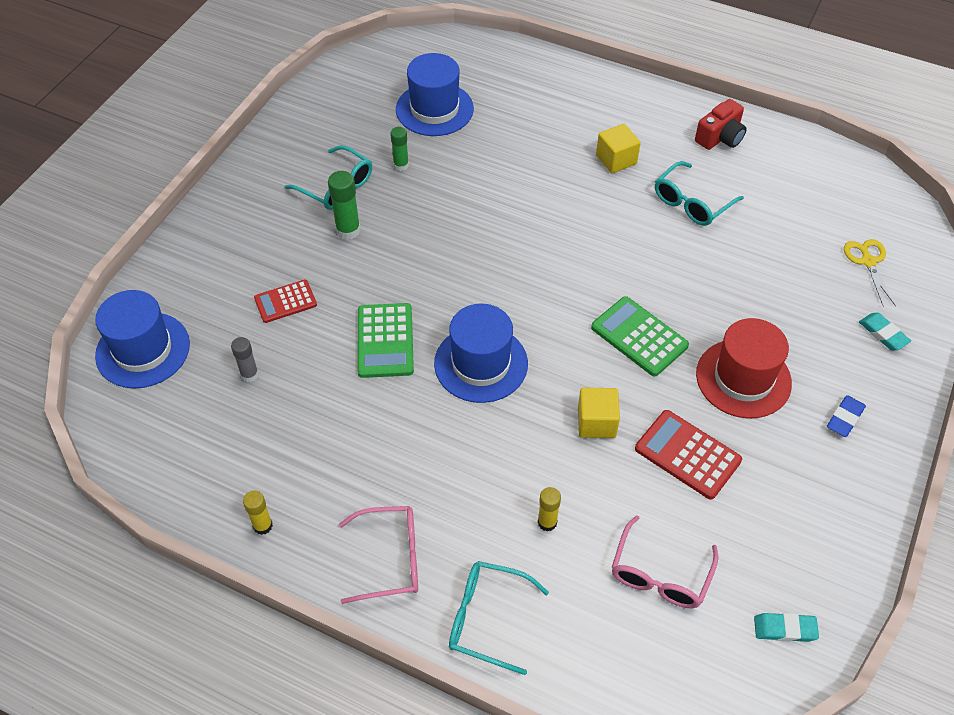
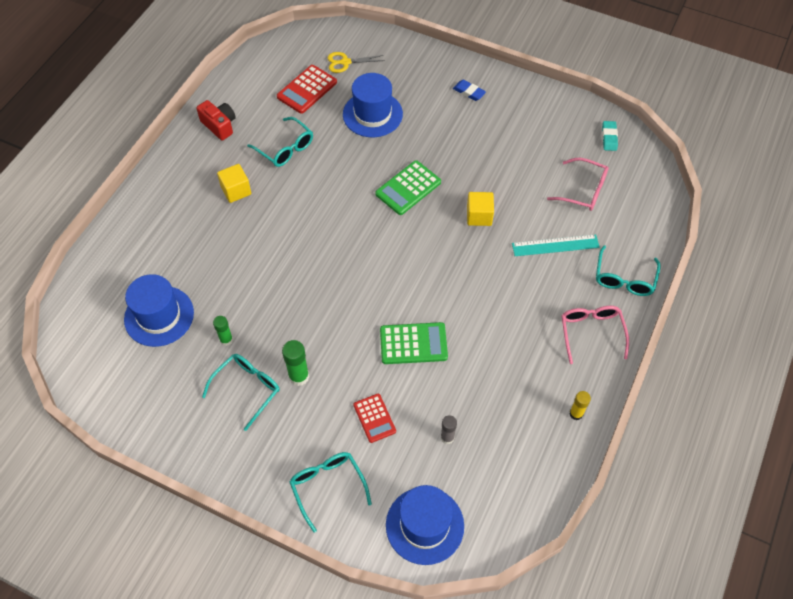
camera: 90 degrees left, 5 degrees up
blue hat [434,304,528,403] -> blue hat moved to [343,73,403,137]
yellow glue stick [538,487,561,532] -> turquoise ruler [512,235,600,256]
red calculator [635,410,742,500] -> red calculator moved to [277,65,337,114]
red hat [696,318,792,419] -> none
turquoise eraser [859,313,911,350] -> none
none -> turquoise glasses [289,452,372,533]

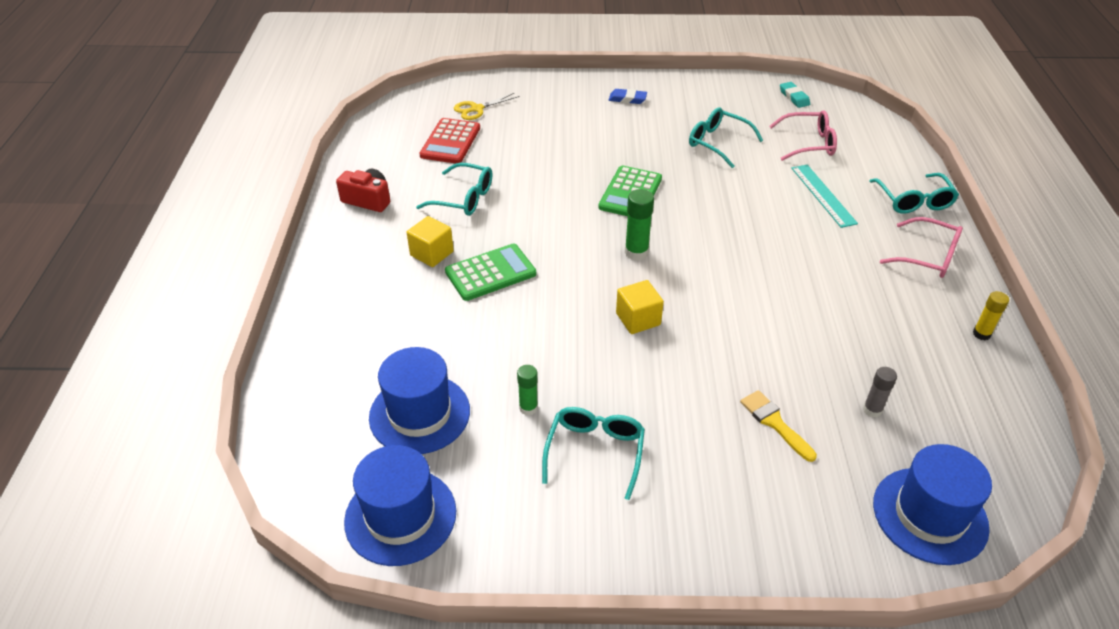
camera: 25 degrees left, 15 degrees down
green glue stick [282,340,309,386] -> green glue stick moved to [625,189,654,261]
turquoise glasses [289,452,372,533] -> turquoise glasses moved to [689,107,763,168]
blue hat [343,73,403,137] -> blue hat moved to [344,445,456,566]
red calculator [353,394,396,443] -> yellow brush [740,390,817,462]
green calculator [380,322,448,364] -> green calculator moved to [445,244,536,301]
yellow cube [467,192,494,226] -> yellow cube moved to [616,280,664,334]
turquoise ruler [512,235,600,256] -> turquoise ruler turned 75 degrees counterclockwise [791,165,858,228]
pink glasses [561,306,629,364] -> pink glasses turned 150 degrees clockwise [880,217,963,278]

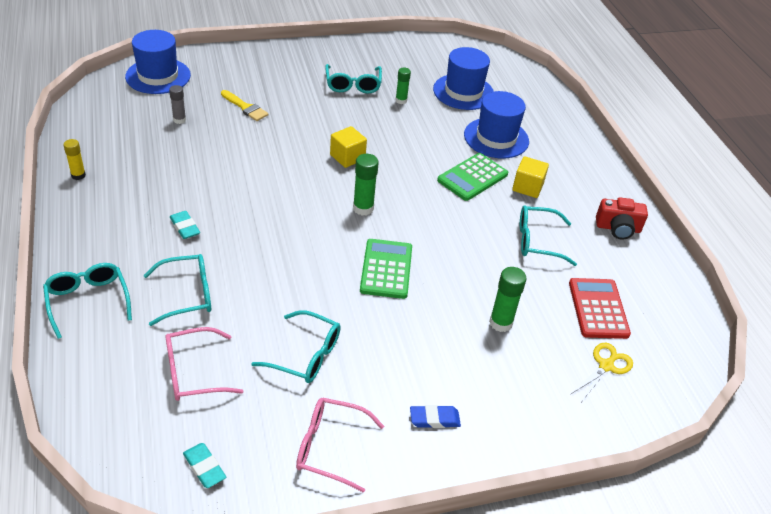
camera: 160 degrees right, 0 degrees up
blue hat [344,445,456,566] -> blue hat moved to [464,91,529,158]
turquoise ruler [791,165,858,228] -> turquoise glasses [144,254,211,326]
pink glasses [880,217,963,278] -> pink glasses moved to [296,398,384,493]
none -> turquoise eraser [170,211,200,239]
none -> green glue stick [489,267,527,332]

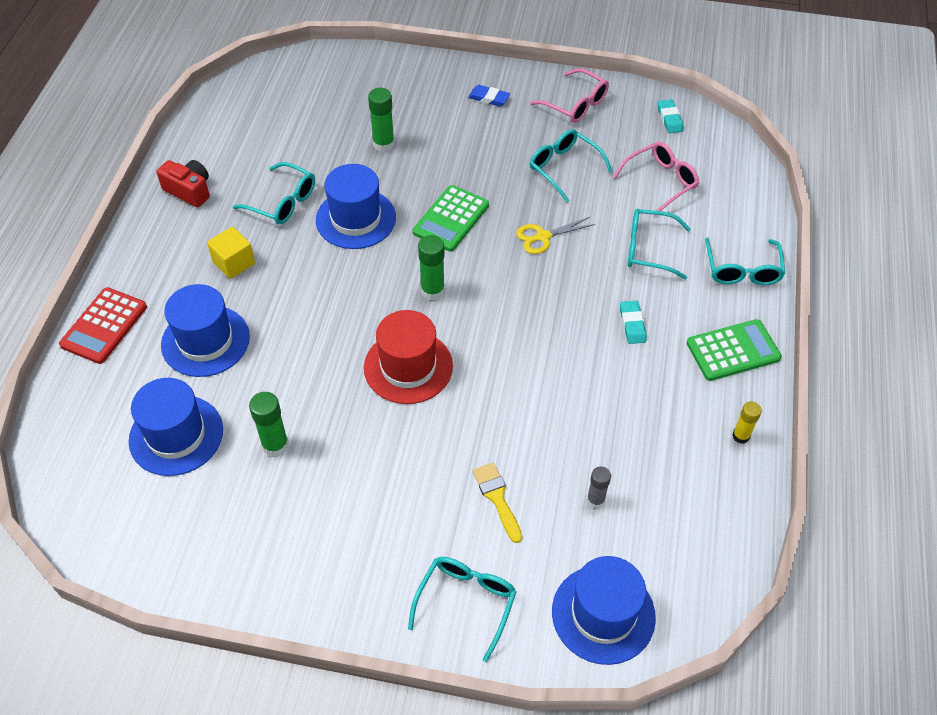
camera: 150 degrees left, 10 degrees up
pink glasses [165,327,244,401] -> pink glasses turned 45 degrees counterclockwise [612,142,699,216]
turquoise glasses [325,64,382,94] -> turquoise glasses moved to [408,557,517,662]
yellow cube [330,126,367,168] -> red hat [364,310,453,404]
green glue stick [395,68,411,104] -> green glue stick [249,392,289,457], size x1.52
green calculator [437,153,508,201] -> green calculator moved to [687,319,782,381]
red calculator [569,278,631,339] -> red calculator moved to [59,287,147,364]
yellow scissors [571,343,633,401] -> yellow scissors moved to [516,217,595,254]
none -> blue hat [316,164,396,249]

